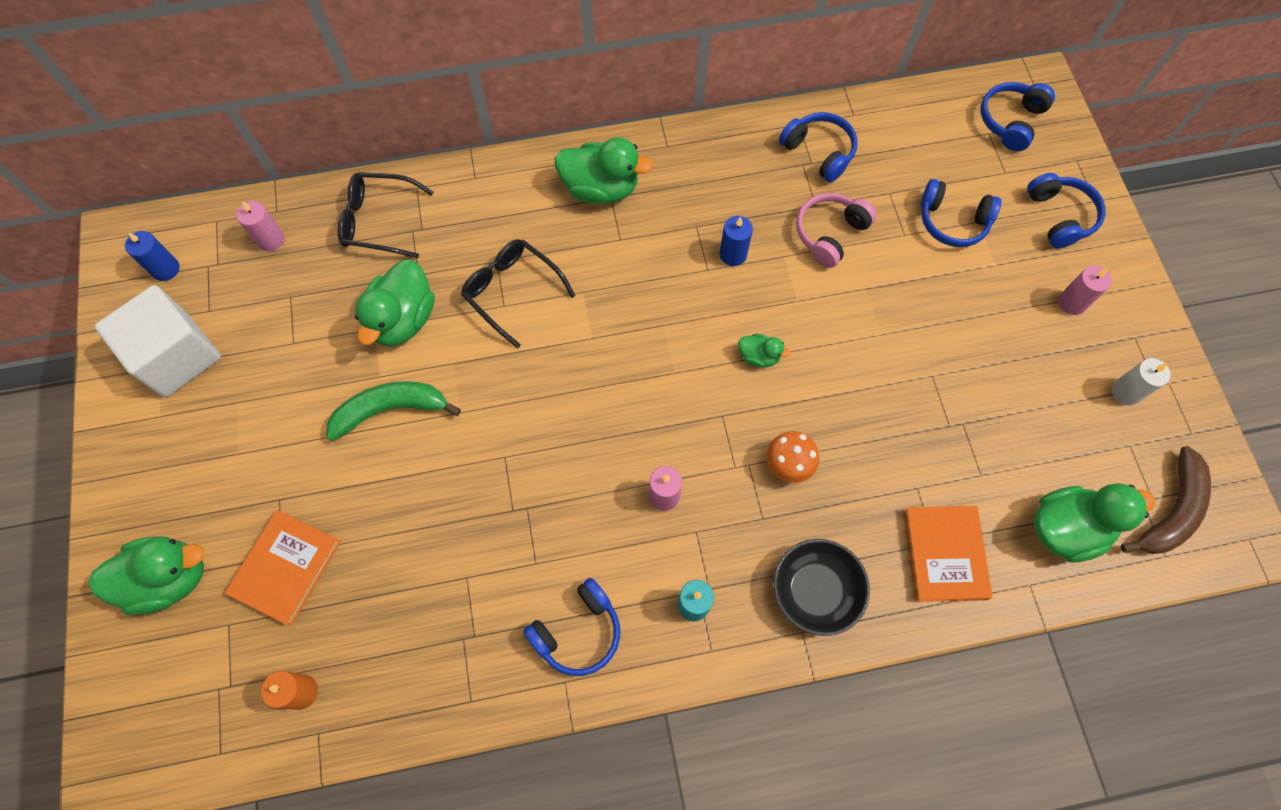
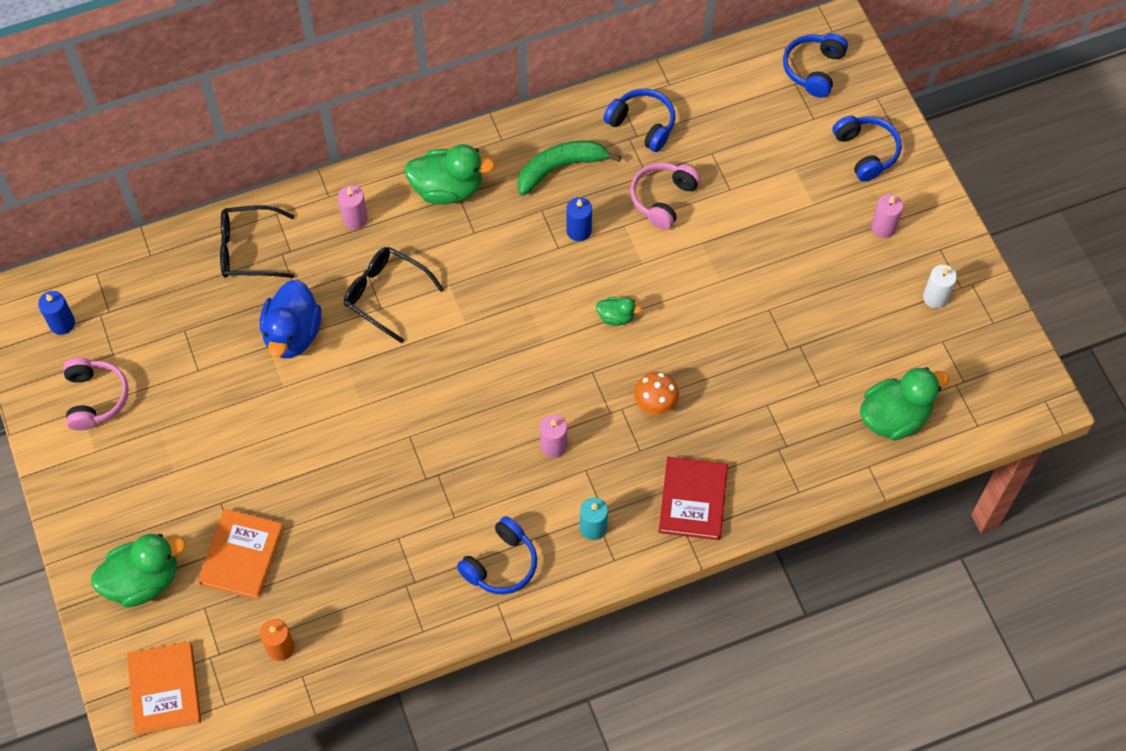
camera: 10 degrees left, 5 degrees down
white cube [95,285,221,397] -> pink headphones [63,358,129,430]
pink candle [236,201,284,252] -> pink candle moved to [338,185,368,230]
green banana [326,381,461,441] -> green banana moved to [517,140,621,196]
green duck [355,260,435,346] -> blue duck [260,279,322,358]
black bowl [773,539,870,636] -> red book [659,457,728,540]
orange book [904,506,993,602] -> orange book moved to [127,642,201,735]
blue headphones [921,179,1001,247] -> none
brown banana [1121,446,1211,554] -> none

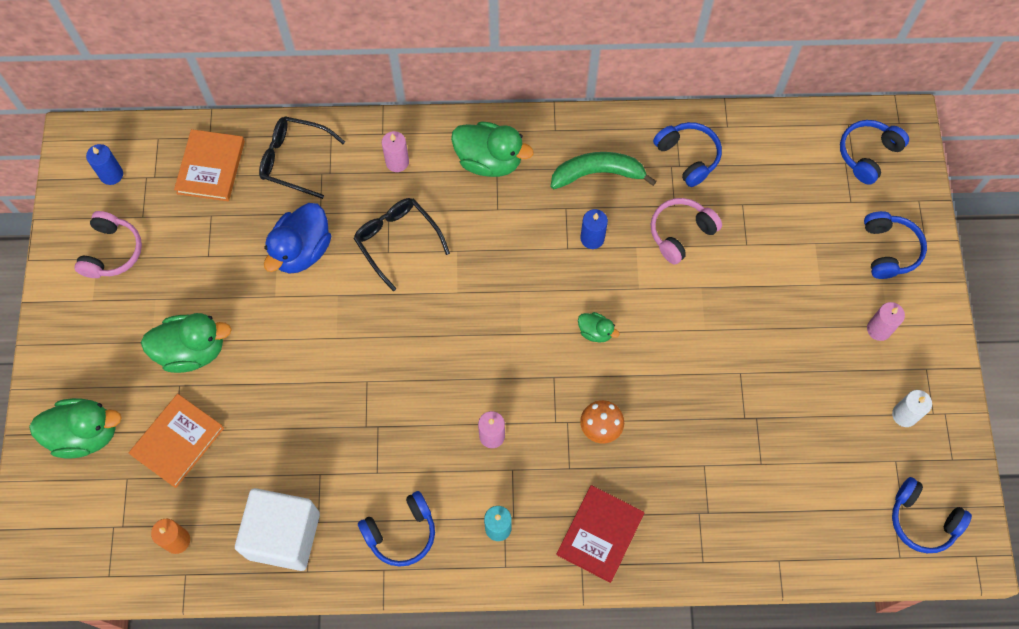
camera: 20 degrees right, 5 degrees up
orange book [127,642,201,735] -> orange book moved to [174,129,245,201]
green duck [860,367,949,441] -> green duck moved to [141,313,232,373]
none -> white cube [235,488,320,571]
none -> blue headphones [892,477,972,553]

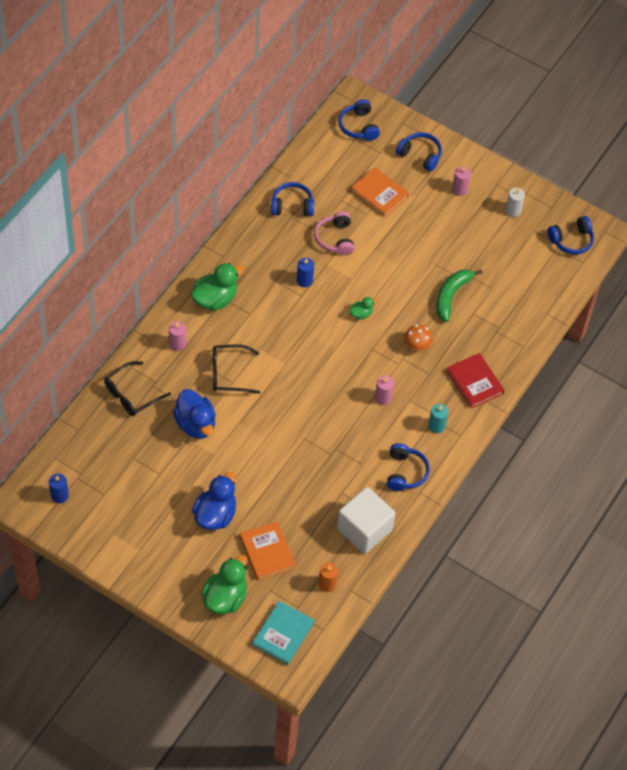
camera: 60 degrees left, 10 degrees down
pink headphones [74,211,142,278] -> none
green duck [141,313,232,373] -> blue duck [192,472,236,530]
orange book [174,129,245,201] -> orange book moved to [351,167,409,218]
green banana [551,152,656,189] -> green banana moved to [436,269,483,322]
none -> turquoise book [252,601,315,665]

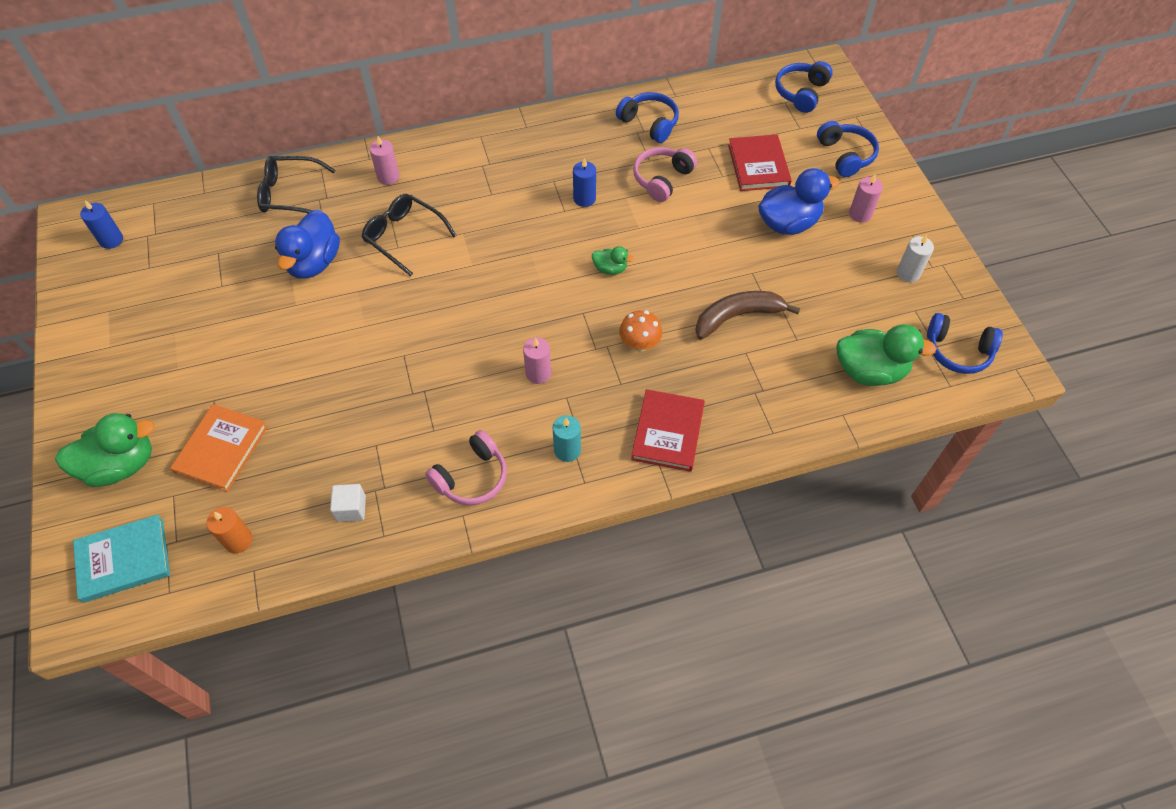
camera: 45 degrees right, 0 degrees up
green duck [191,263,244,311] -> green duck moved to [836,324,937,386]
blue duck [192,472,236,530] -> blue duck moved to [758,168,840,235]
white cube [337,487,396,554] -> white cube [330,484,366,522], size x0.43
orange book [351,167,409,218] -> red book [728,135,792,191]
blue headphones [387,443,430,491] -> pink headphones [425,430,507,505]
green banana [436,269,483,322] -> brown banana [695,291,800,340]

